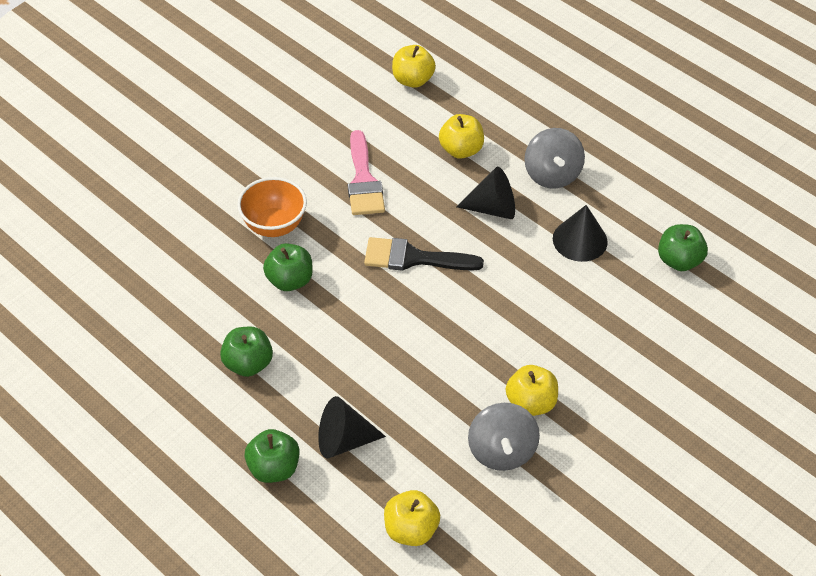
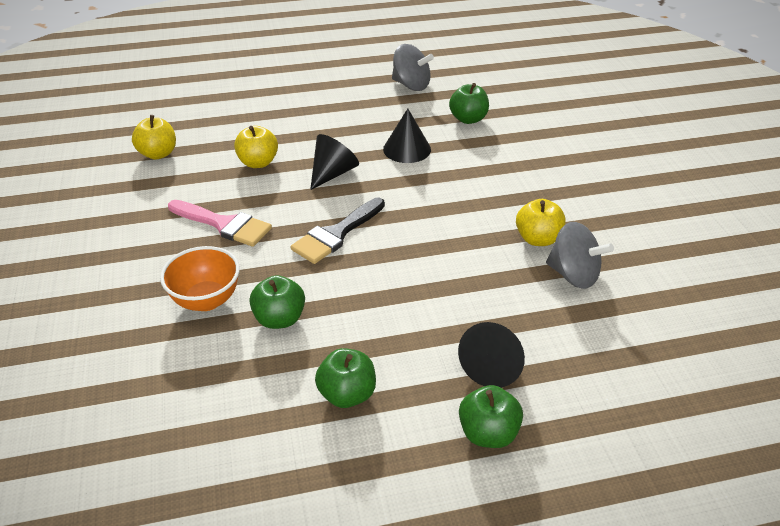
camera: 55 degrees left, 10 degrees down
yellow apple [384,490,440,546] -> none
grey spinning top [524,128,585,189] -> grey spinning top moved to [392,44,434,91]

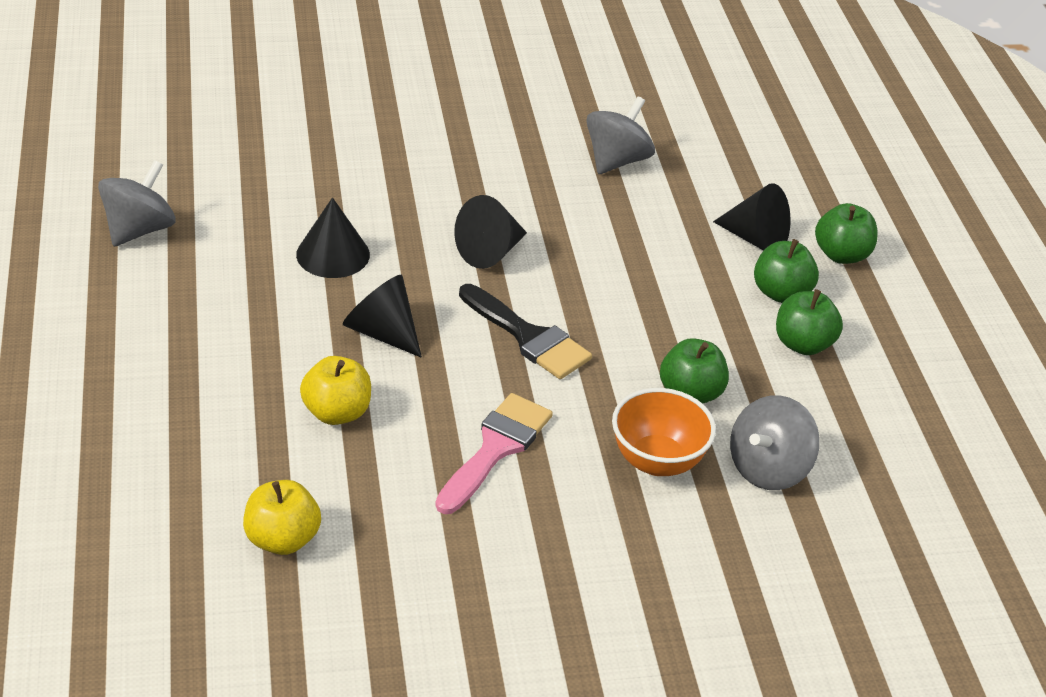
camera: 90 degrees left, 0 degrees up
green apple [449,83,489,124] -> green apple moved to [754,239,819,303]
yellow apple [516,199,566,246] -> none
none -> black cone [454,195,527,269]
none -> grey spinning top [730,395,820,490]

